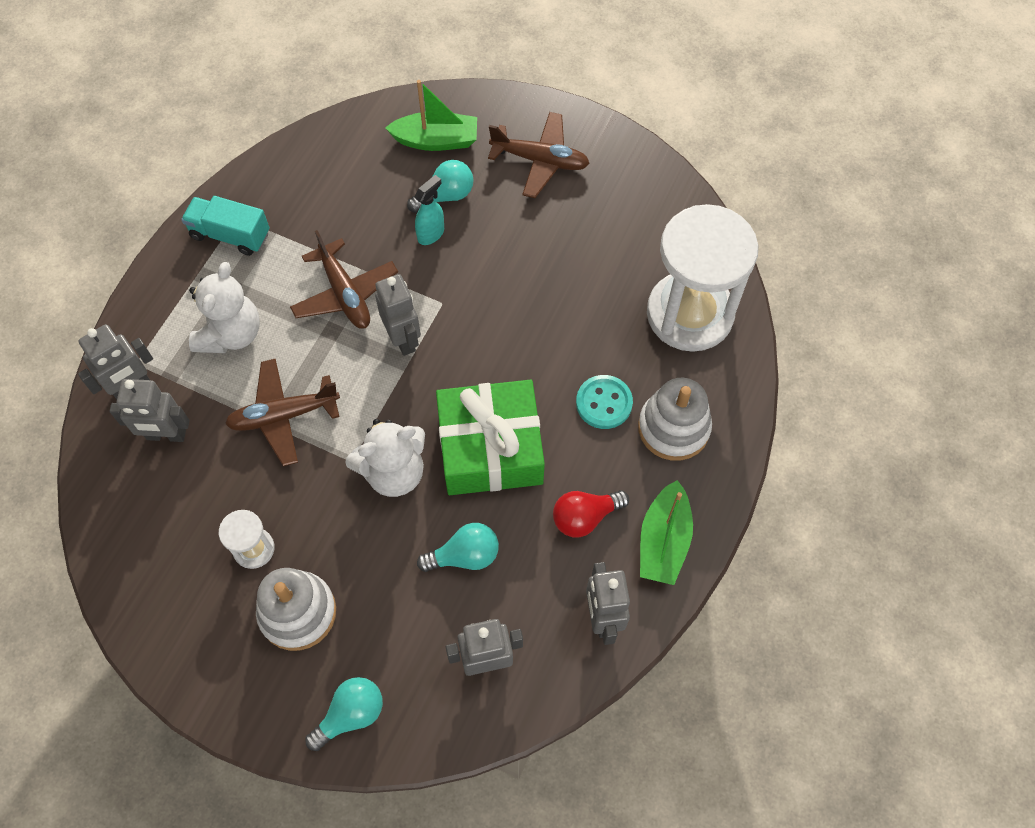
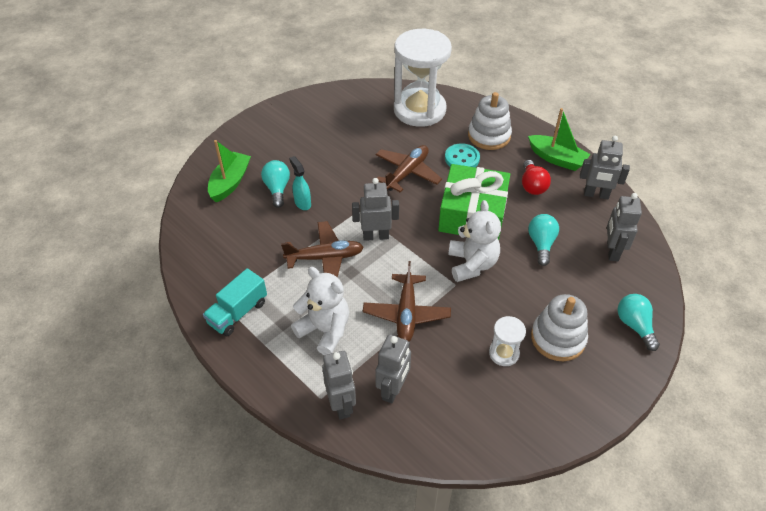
camera: 70 degrees left, 15 degrees down
brown plane [488,112,590,198] -> brown plane moved to [375,145,442,193]

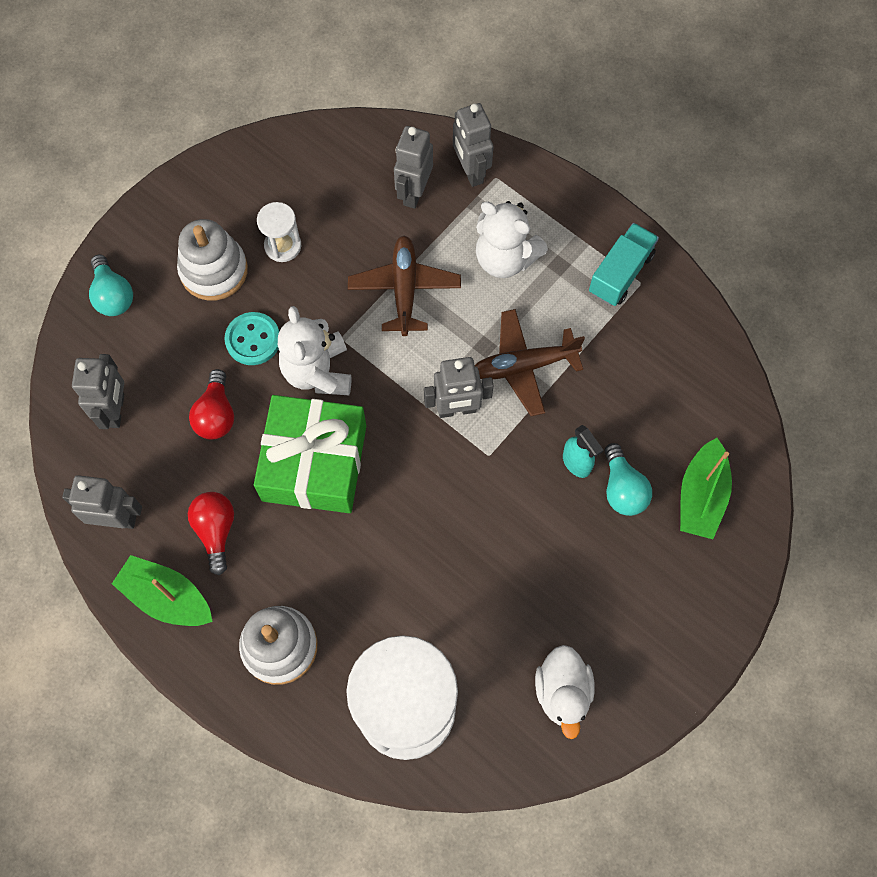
camera: 175 degrees right, 20 degrees up
brown plane [375,145,442,193] -> none
turquoise button [445,143,480,167] -> turquoise button moved to [224,312,279,365]
turquoise light bulb [528,214,559,266] -> red light bulb [189,369,234,440]
none -> white duck [535,645,595,739]

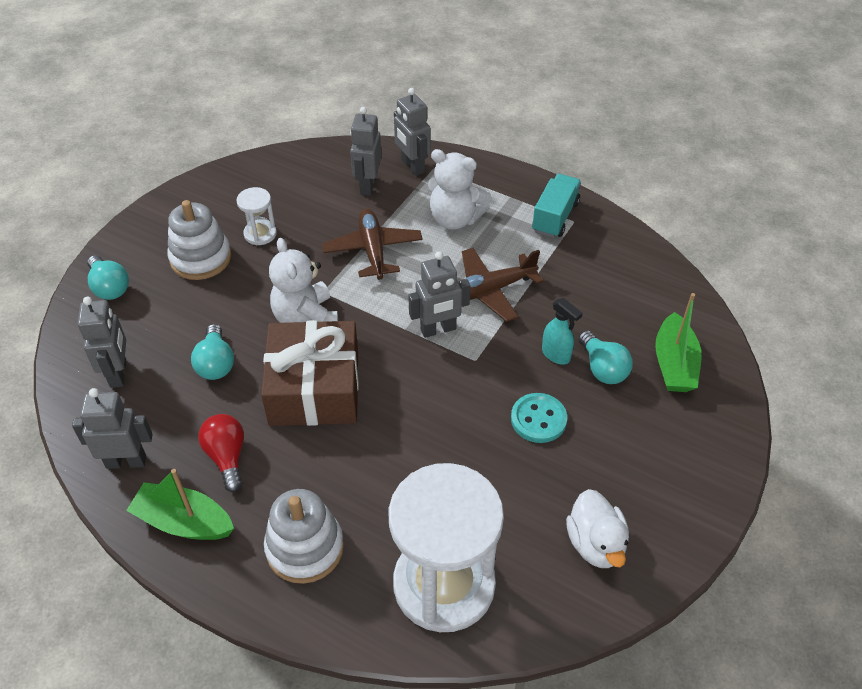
camera: 10 degrees left, 20 degrees down
red light bulb [189,369,234,440] -> turquoise light bulb [191,324,234,380]
turquoise button [224,312,279,365] -> turquoise button moved to [511,393,567,443]
green gift [254,395,366,513] -> brown gift [261,320,359,426]

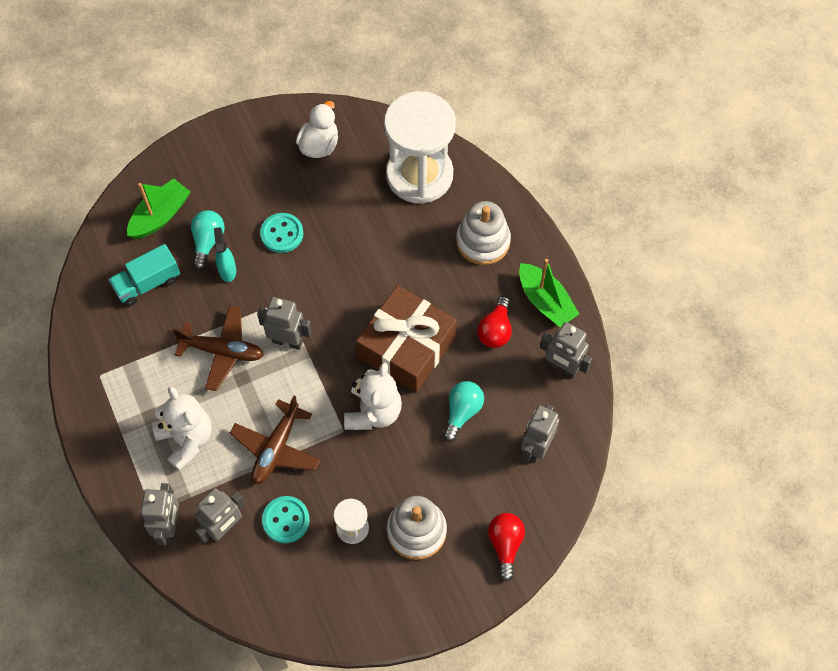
camera: 145 degrees left, 15 degrees up
turquoise light bulb [87,255,129,300] -> red light bulb [488,513,525,582]
turquoise truck [532,174,581,238] -> turquoise truck moved to [108,244,180,306]
none -> turquoise button [262,496,310,543]

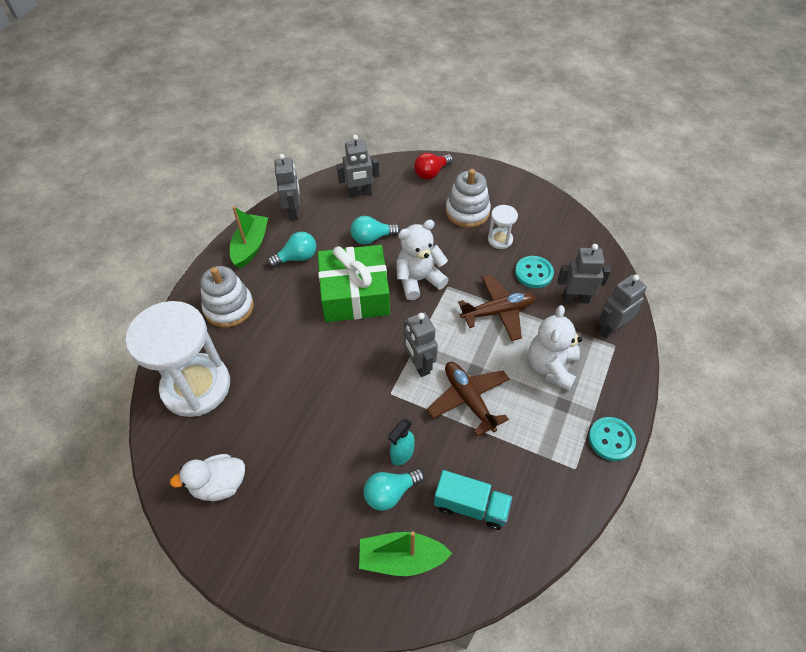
camera: 130 degrees left, 10 degrees down
turquoise button [260,213,303,253] -> turquoise button moved to [589,417,636,461]
brown gift [356,285,457,393] -> green gift [318,245,390,322]
red light bulb [477,296,512,348] -> turquoise light bulb [267,232,316,268]

